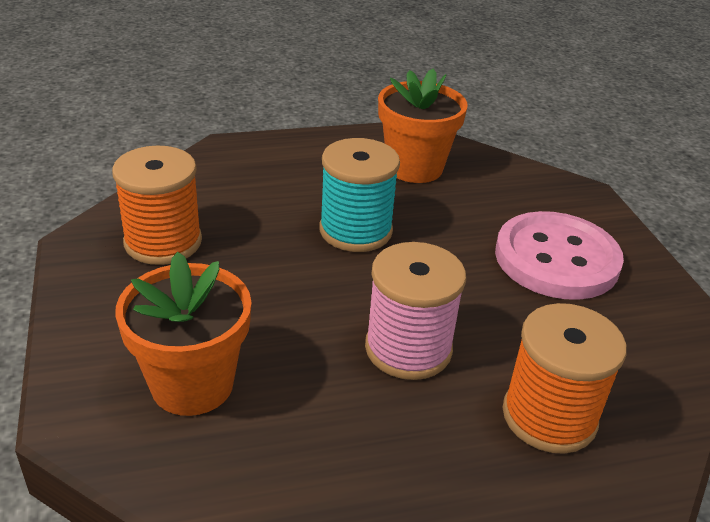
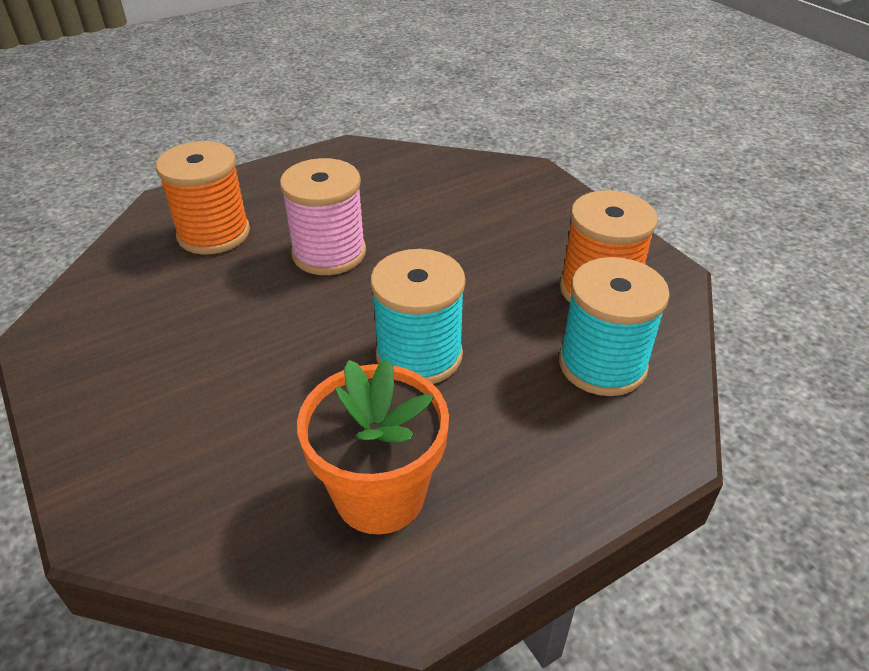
camera: 165 degrees right, 5 degrees up
orange flower pot [116,252,252,416] -> none
pink button [495,211,624,300] -> none
none -> turquoise spool [559,257,670,396]

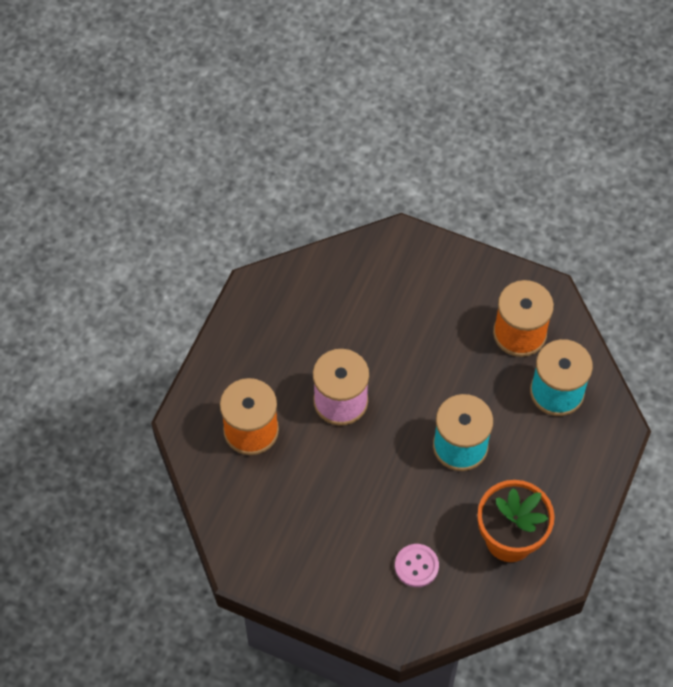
camera: 35 degrees left, 20 degrees up
none -> pink button [395,544,439,587]

